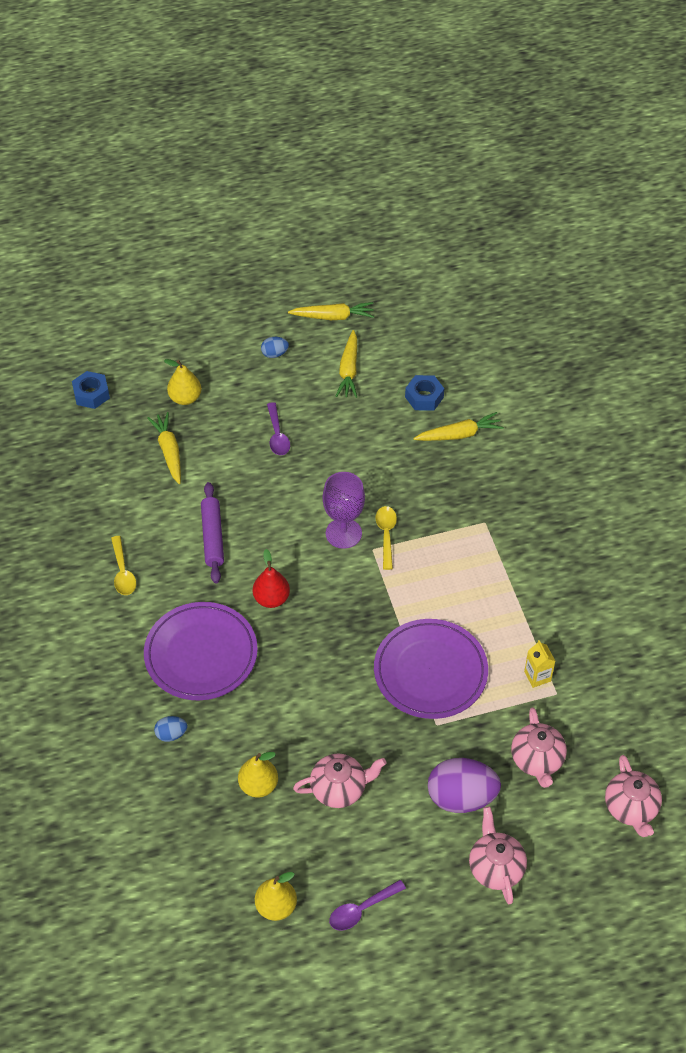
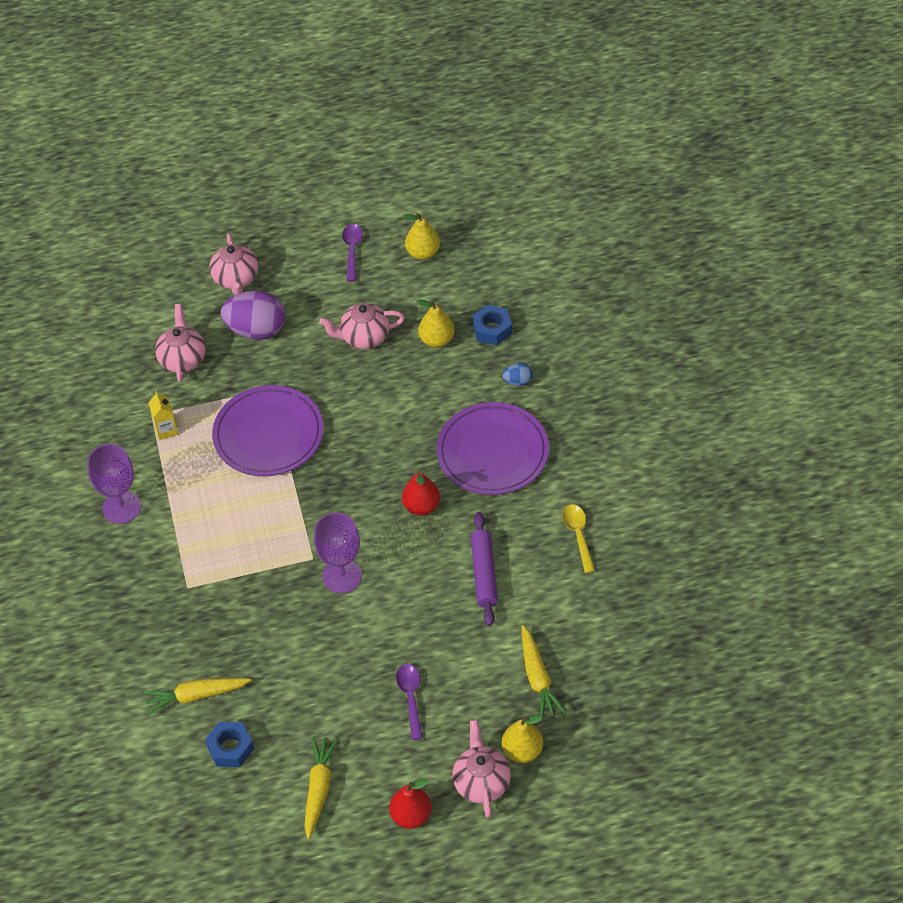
camera: 175 degrees left, 0 degrees up
blue nut [72,371,110,409] -> blue nut moved to [472,305,512,345]
blue egg [261,337,289,358] -> red pear [389,779,432,829]
yellow carrot [288,302,374,320] -> none
purple spoon [329,880,406,931] -> purple spoon turned 60 degrees counterclockwise [342,224,363,282]
yellow spoon [375,506,397,570] -> none
pink teapot [605,755,662,837] -> pink teapot moved to [452,720,511,818]
none -> purple goblet [87,444,141,524]

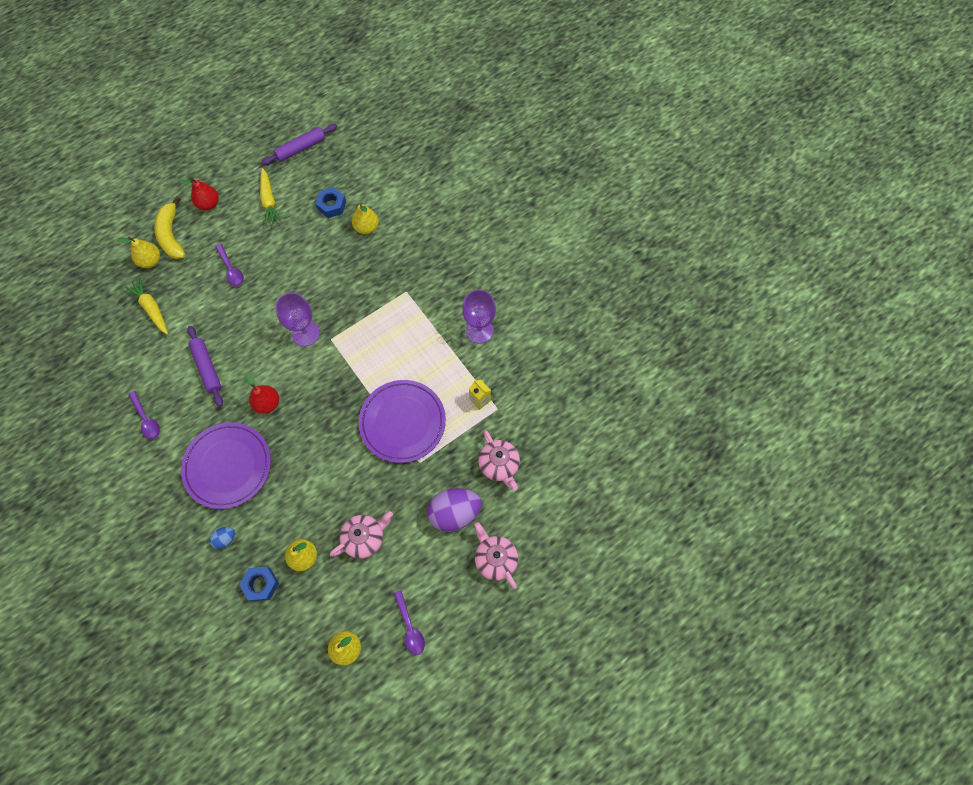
camera: 155 degrees right, 15 degrees up
yellow carrot [144,678,252,714] -> yellow pear [352,203,379,234]
pink teapot [452,720,511,818] -> yellow banana [154,197,186,259]
yellow spoon [562,505,595,573] -> purple spoon [128,391,160,439]
none -> purple rolling pin [261,124,337,165]

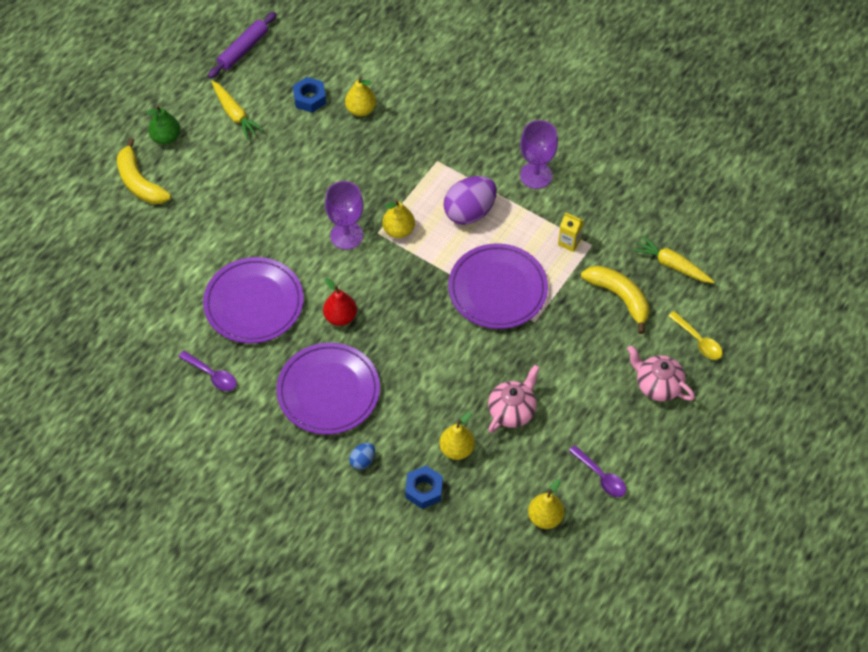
camera: 20 degrees left, 10 degrees down
yellow pear [117,237,160,268] -> yellow pear moved to [382,200,415,238]
yellow carrot [125,278,168,334] -> yellow carrot moved to [633,235,714,283]
red pear [180,177,219,210] -> green pear [147,105,180,145]
purple rolling pin [187,326,223,407] -> purple plate [203,257,304,343]
purple spoon [215,244,244,286] -> none
purple egg [427,488,482,532] -> purple egg moved to [443,176,497,225]
pink teapot [478,430,520,490] -> yellow banana [581,265,649,334]
none -> yellow spoon [668,311,723,360]

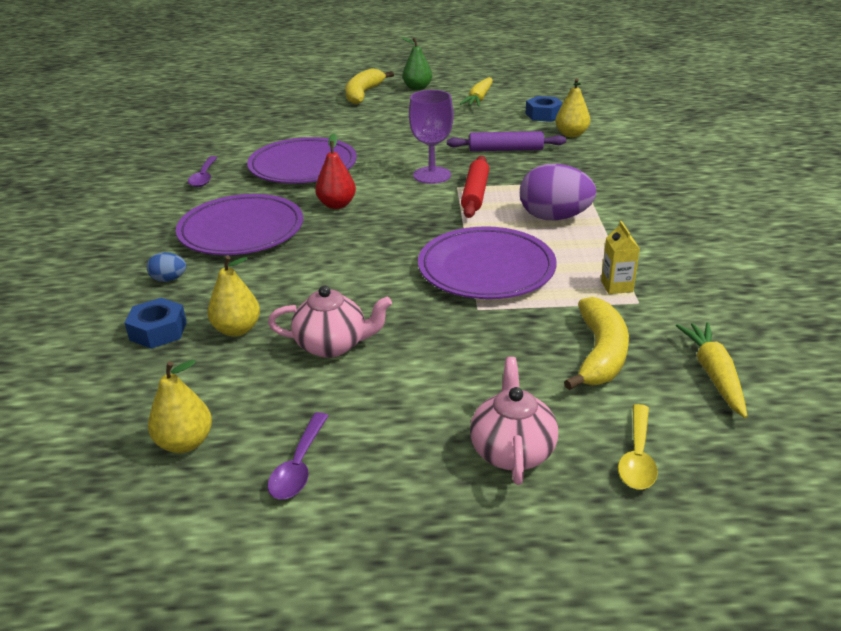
camera: 55 degrees right, 25 degrees down
purple rolling pin [208,12,277,78] -> purple rolling pin moved to [447,131,566,151]
yellow pear [382,200,415,238] -> red rolling pin [461,156,489,218]
purple goblet [520,120,558,189] -> none

